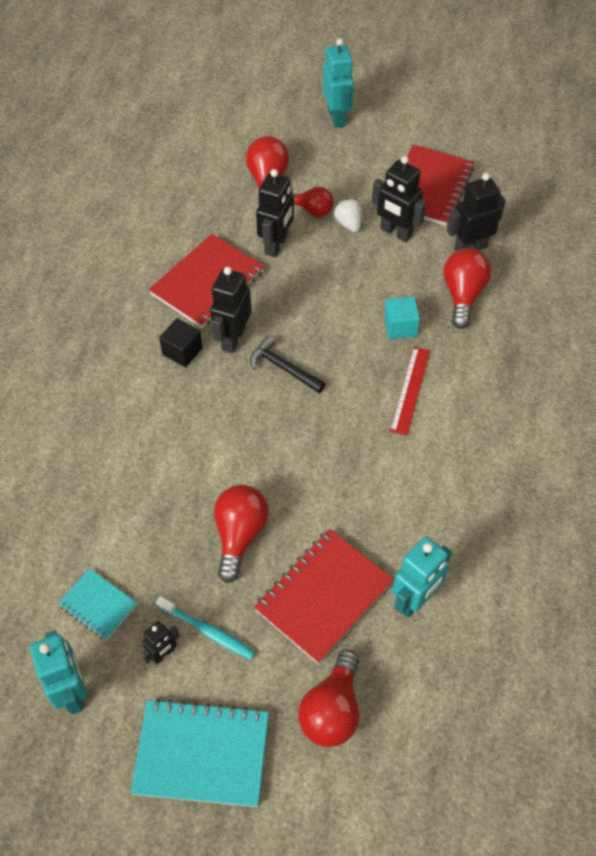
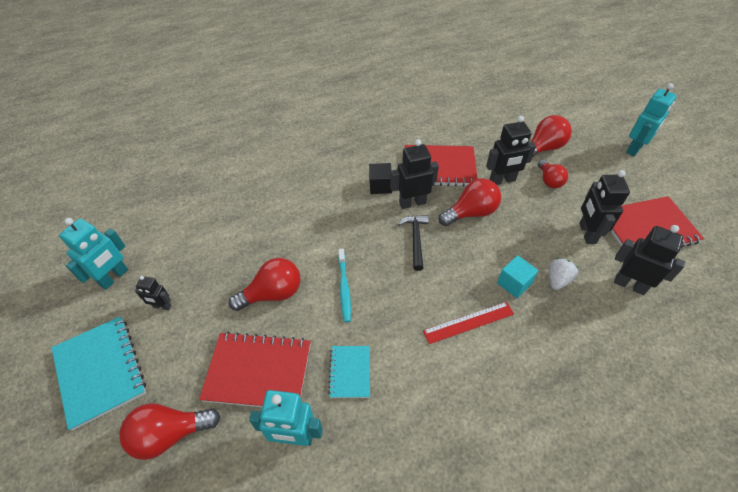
camera: 55 degrees right, 5 degrees down
turquoise notebook [58,568,137,640] -> turquoise notebook moved to [328,346,370,398]
turquoise toothbrush [156,596,255,660] -> turquoise toothbrush moved to [338,249,351,322]
white strawberry [334,198,363,233] -> white strawberry moved to [549,258,578,290]
red light bulb [443,248,491,329] -> red light bulb moved to [439,178,501,226]

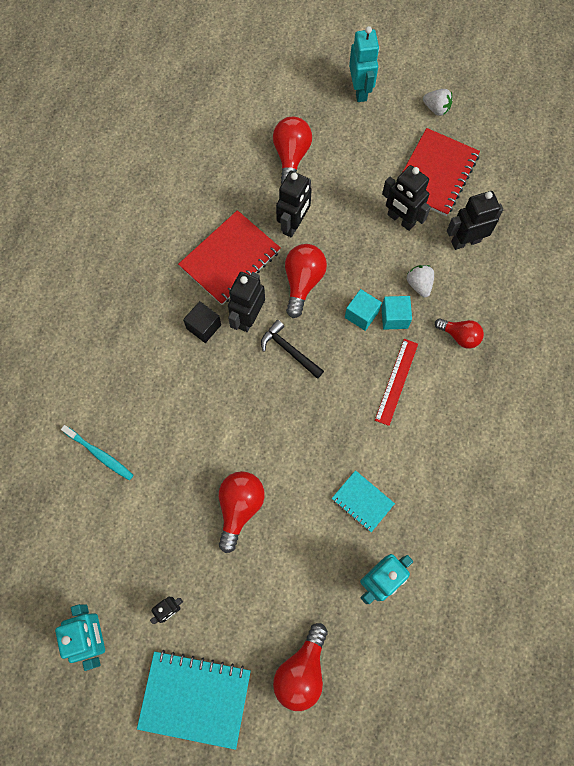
camera: 50 degrees left, 20 degrees up
red notebook [199,332,311,407] -> none
turquoise toothbrush [338,249,351,322] -> turquoise toothbrush moved to [61,425,134,481]
red light bulb [538,160,568,188] -> red light bulb moved to [435,318,484,349]
none -> turquoise cube [345,289,382,331]
none -> white strawberry [423,89,453,116]

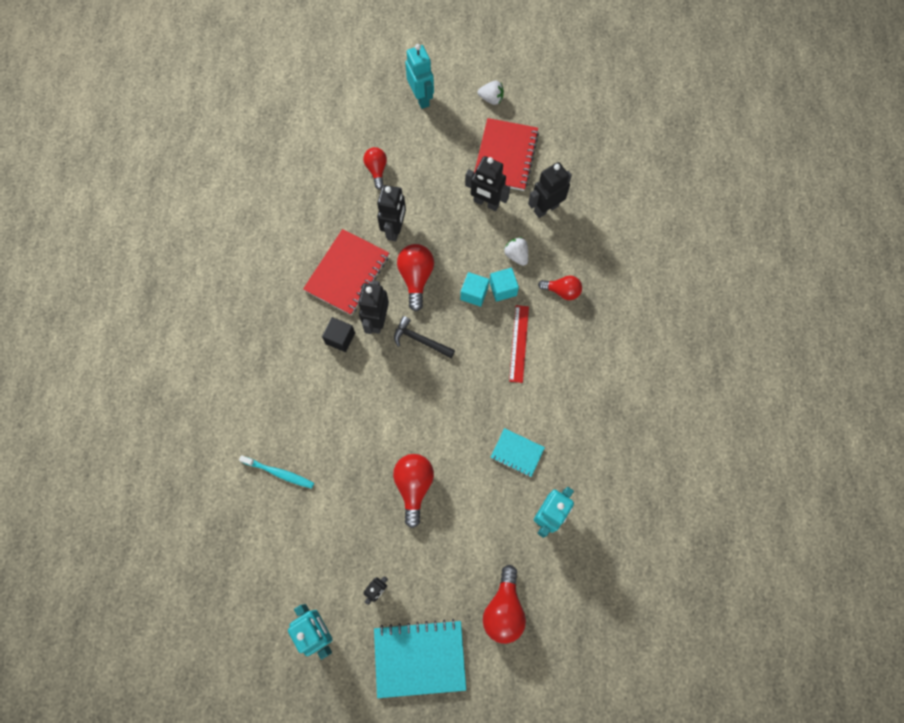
camera: 15 degrees left, 0 degrees up
red light bulb [273,117,312,184] -> red light bulb [363,147,387,189], size x0.66

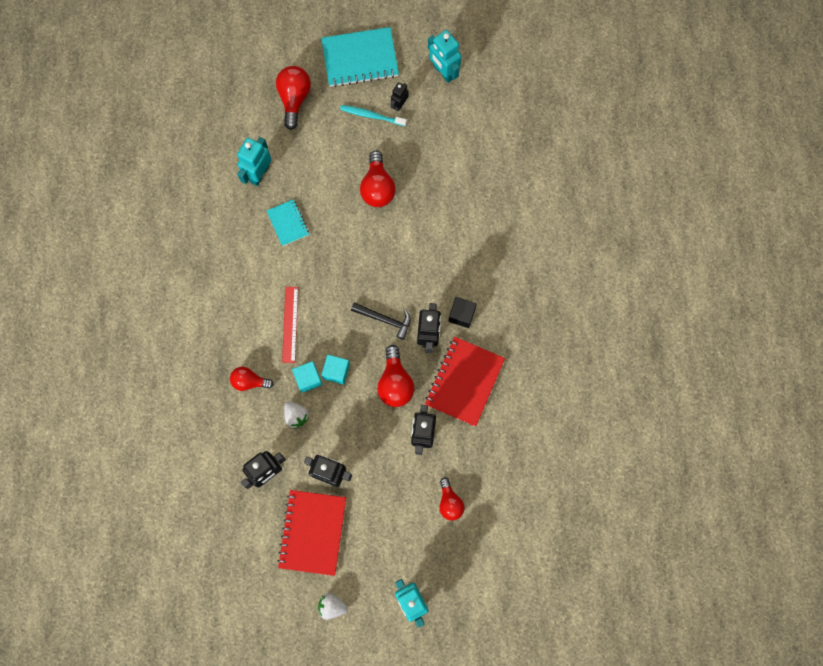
camera: 175 degrees right, 5 degrees up
turquoise toothbrush [239,455,314,489] -> turquoise toothbrush moved to [340,105,407,126]
turquoise notebook [491,428,545,477] -> turquoise notebook turned 45 degrees clockwise [267,199,309,246]

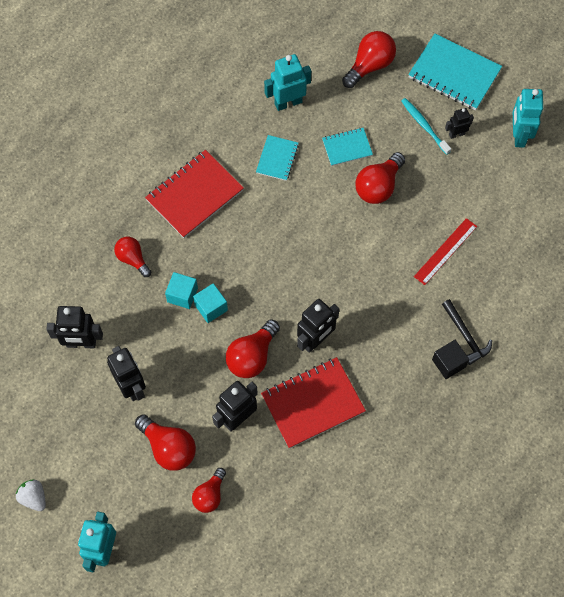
camera: 40 degrees right, 10 degrees down
red notebook [277,490,346,576] -> red notebook moved to [145,150,244,238]
red ruler [282,287,298,363] -> red ruler moved to [414,218,477,285]
white strawberry [284,401,309,429] -> none
black hammer [351,303,411,340] -> black hammer moved to [442,299,492,365]
black cube [448,297,477,328] -> black cube moved to [432,340,469,379]
none -> red light bulb [135,414,196,471]
none -> turquoise notebook [322,128,373,166]

